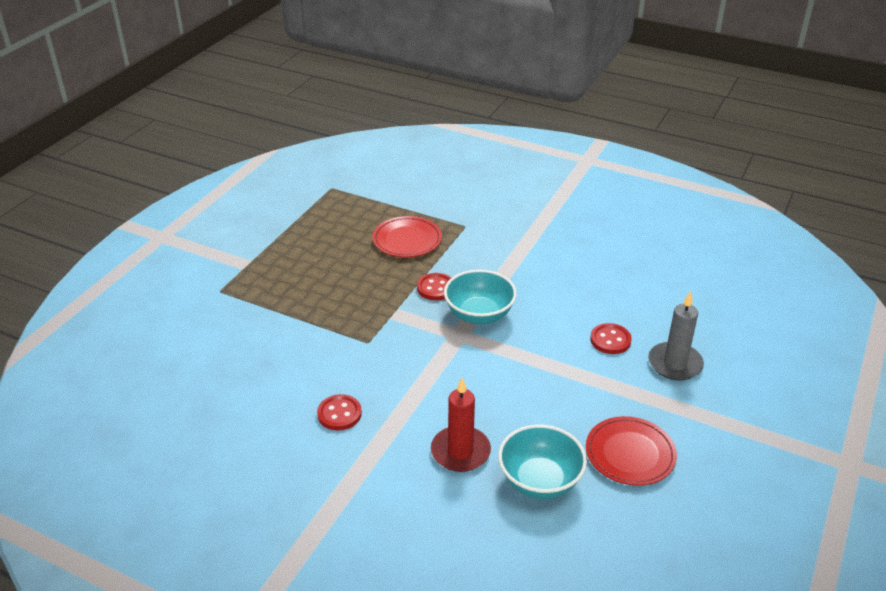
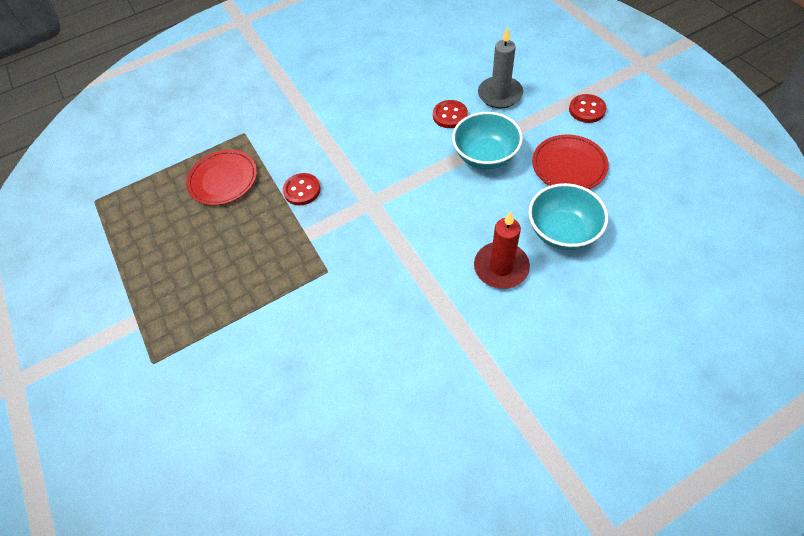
camera: 50 degrees left, 20 degrees up
red button [317,394,362,430] -> red button moved to [569,94,607,123]
turquoise bowl [444,270,517,324] -> turquoise bowl moved to [452,112,523,169]

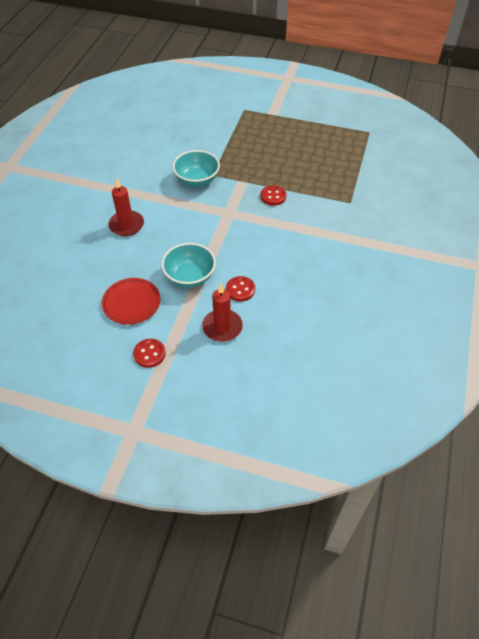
camera: 130 degrees right, 5 degrees down
red plate [186,150,257,206] -> none
grey candle [478,26,523,109] -> red candle [202,284,243,342]
turquoise bowl [528,183,608,250] -> turquoise bowl moved to [173,150,220,187]

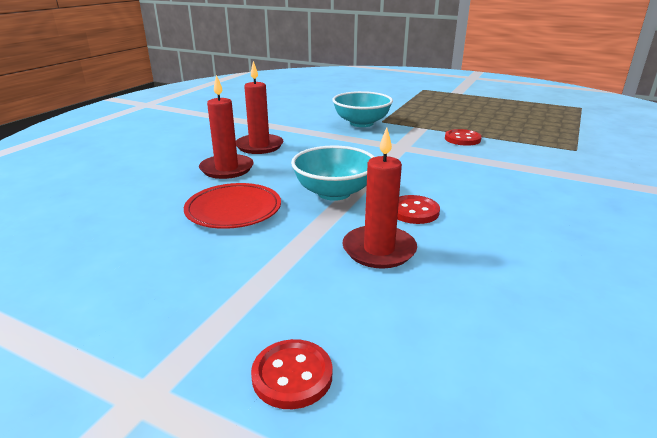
camera: 10 degrees right, 25 degrees down
red button [133,339,166,368] -> red button moved to [251,339,332,409]
none -> red candle [199,75,254,179]

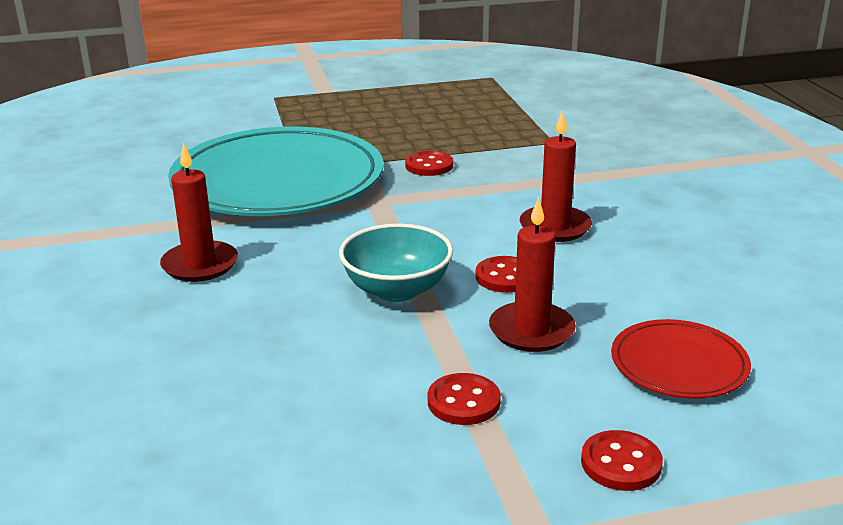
camera: 40 degrees left, 0 degrees up
red plate [184,183,281,229] -> red plate moved to [611,319,751,399]
red candle [199,75,254,179] -> red candle moved to [520,110,592,242]
turquoise bowl [332,91,393,127] -> turquoise plate [168,127,384,216]
none -> red button [428,373,501,425]

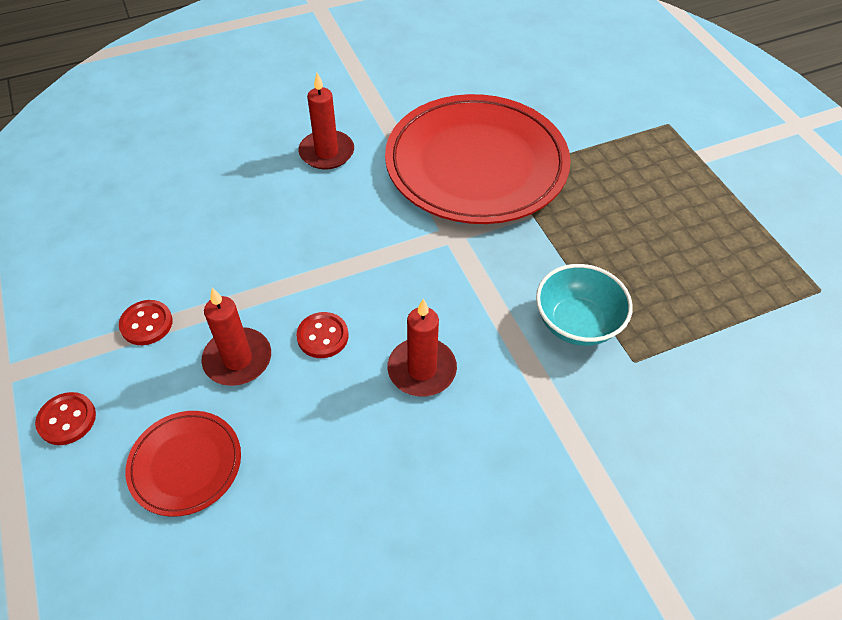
camera: 80 degrees right, 25 degrees up
turquoise plate [168,127,384,216] -> red plate [385,94,571,224]
turquoise bowl [339,223,453,302] -> turquoise bowl moved to [536,264,633,346]
red button [405,151,453,176] -> none

